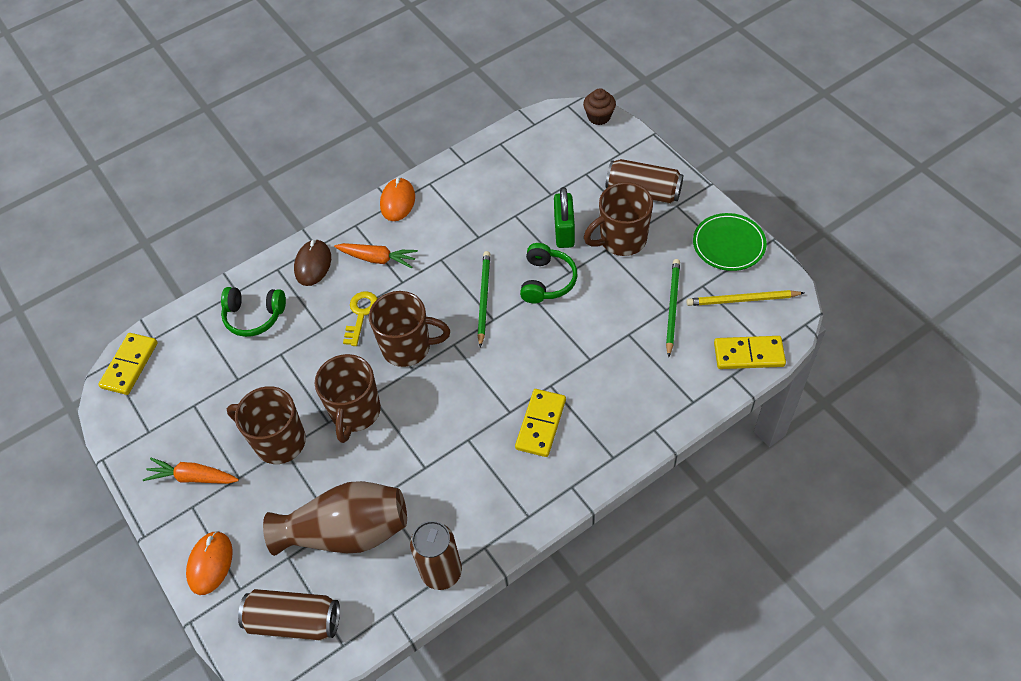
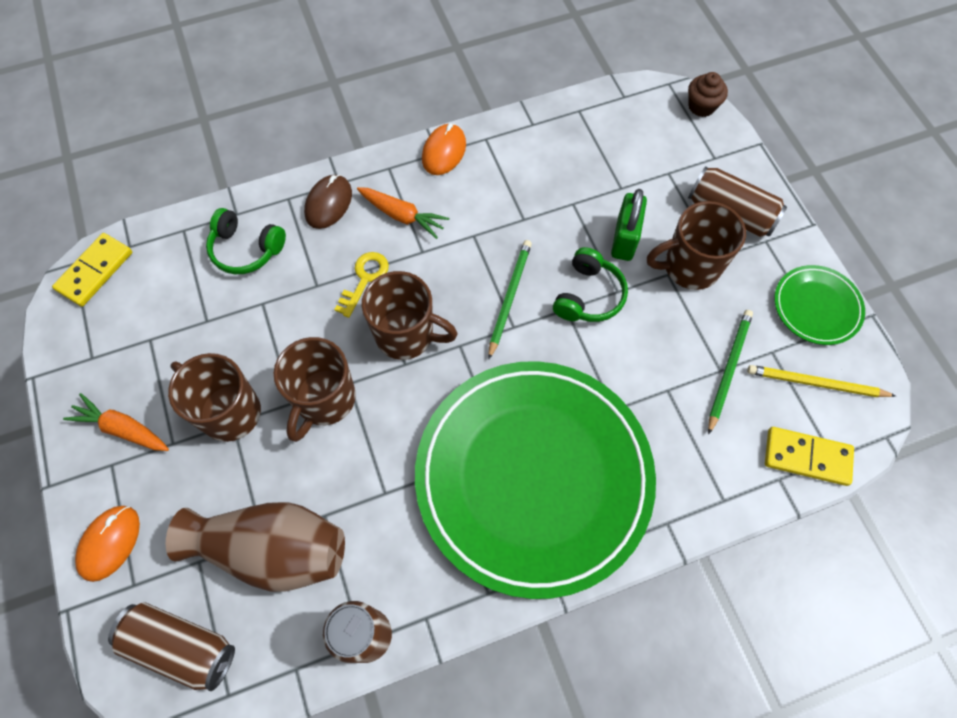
camera: 10 degrees right, 10 degrees up
yellow domino [515,389,566,457] -> green plate [415,361,656,599]

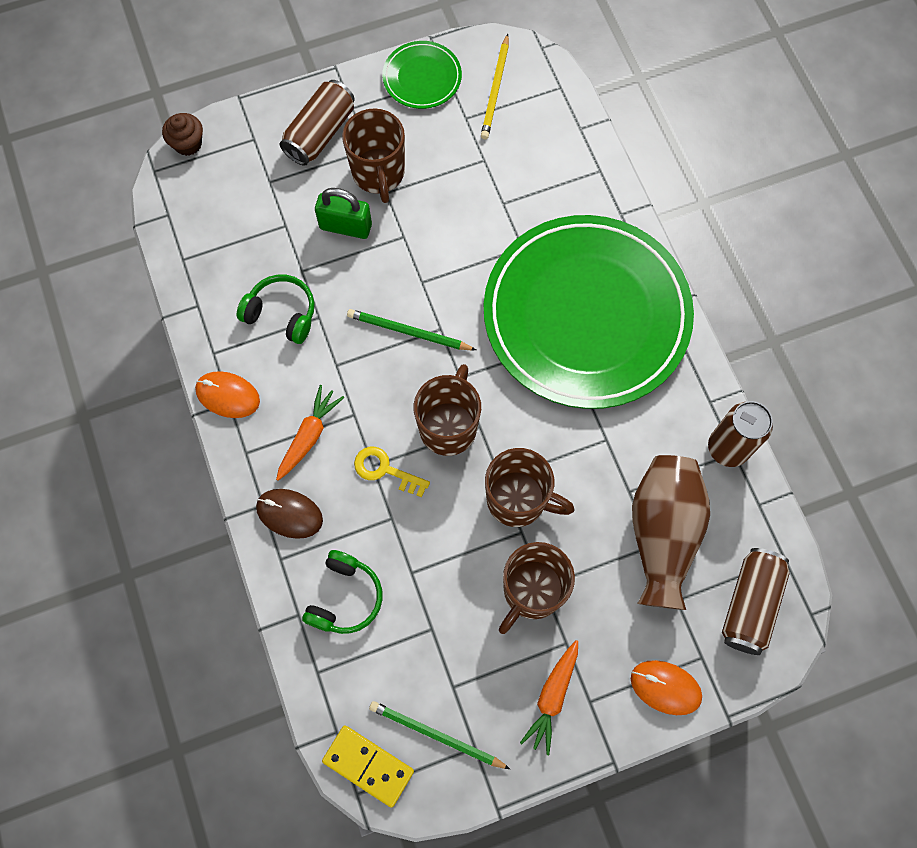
camera: 90 degrees left, 5 degrees up
green headphones [553,247,628,322] -> green headphones moved to [237,275,314,344]
green pencil [708,310,753,435] -> green pencil moved to [369,701,510,769]
yellow domino [765,427,854,486] -> none

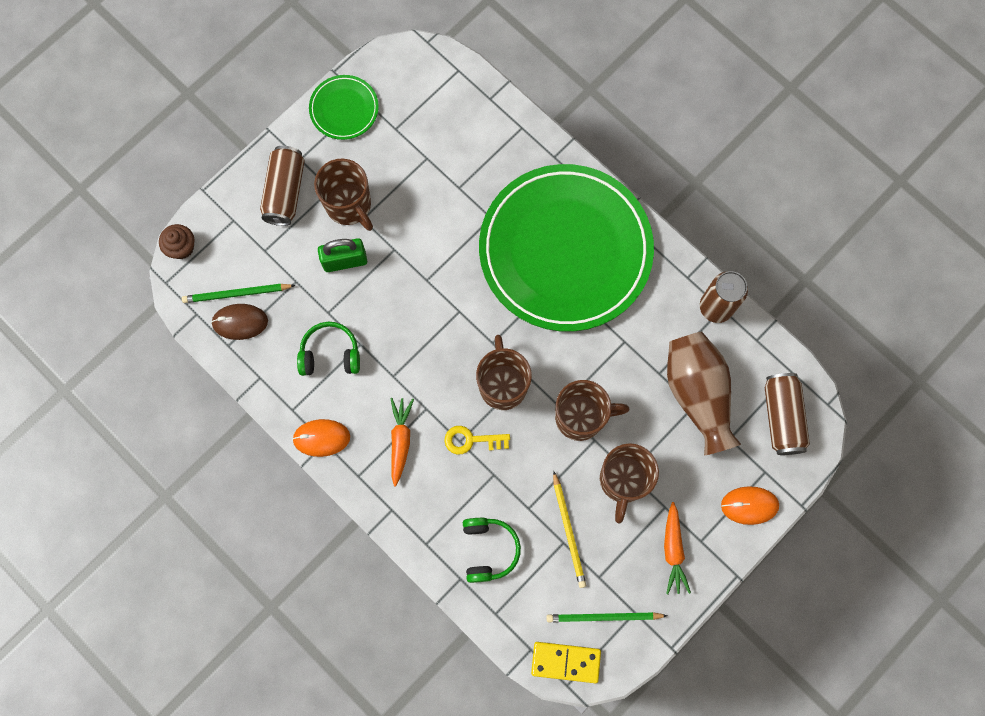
camera: 25 degrees left, 5 degrees up
brown mouse [256,489,323,539] -> brown mouse moved to [211,304,268,340]
green pencil [347,309,476,350] -> green pencil moved to [182,284,296,303]
yellow pencil [481,34,509,139] -> yellow pencil moved to [553,471,586,588]

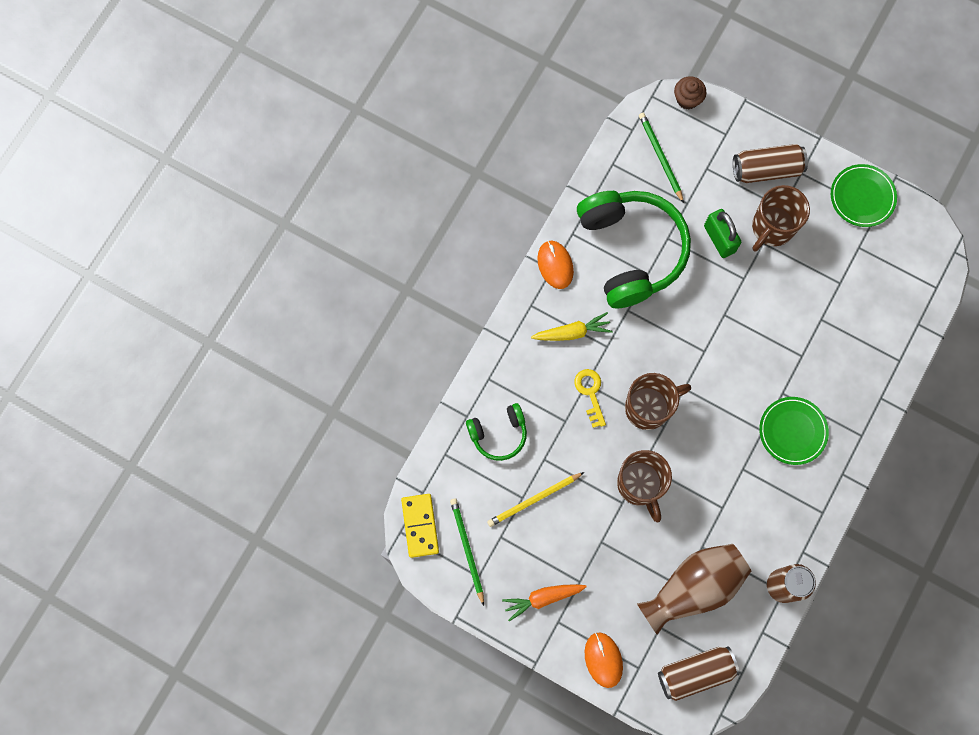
camera: 75 degrees right, 0 degrees up
brown mouse [211,304,268,340] -> none
green headphones [297,322,360,376] -> green headphones [577,191,691,308], size x2.03
orange carrot [390,398,414,486] -> yellow carrot [531,312,613,341]
green plate [479,164,654,332] -> green plate [759,397,829,465], size x0.41
brown mug [600,443,659,524] -> none

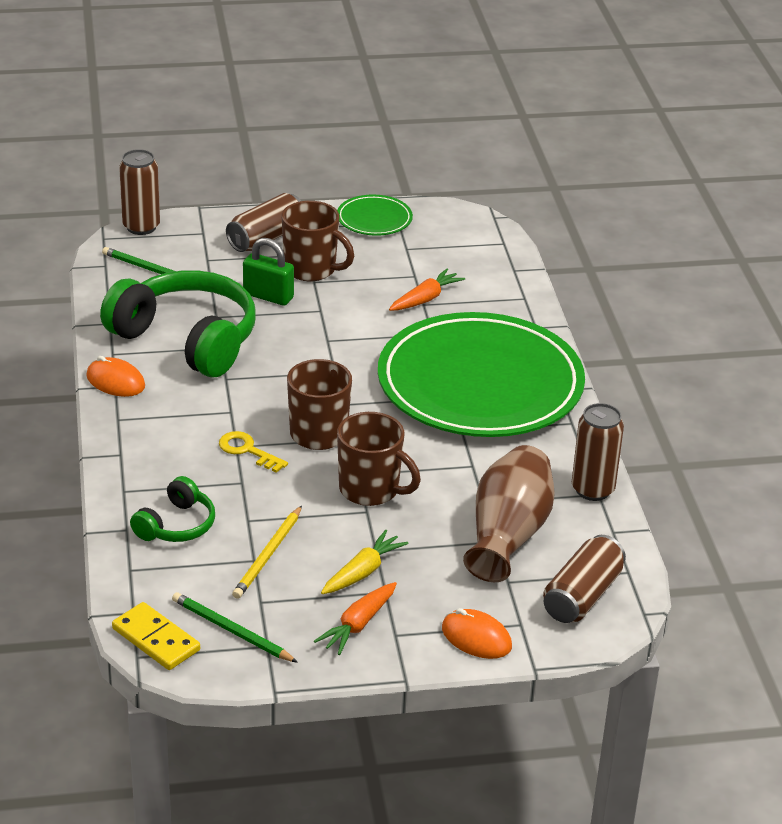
camera: 40 degrees left, 40 degrees down
yellow carrot [531,312,613,341] -> yellow carrot moved to [321,530,409,594]
brown cupcake [674,76,706,109] -> brown can [119,149,160,235]
brown mug [752,185,810,252] -> brown mug turned 60 degrees counterclockwise [282,201,354,281]
green plate [759,397,829,465] -> green plate [378,312,585,437], size x2.42
none -> orange carrot [389,268,465,311]

